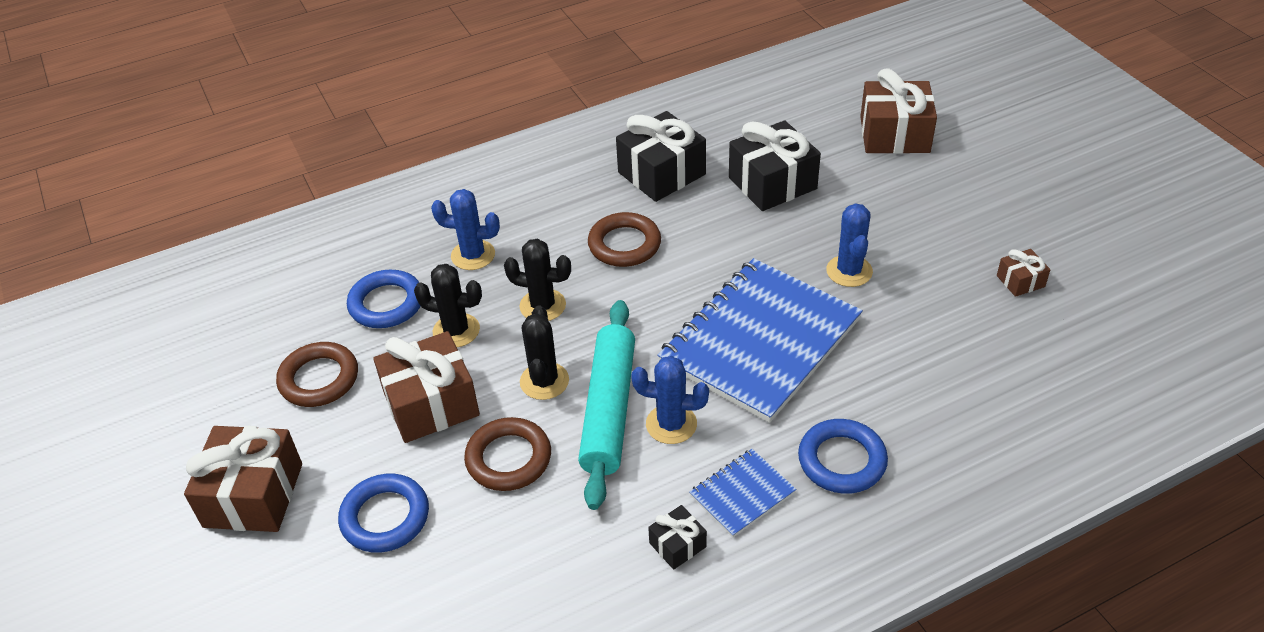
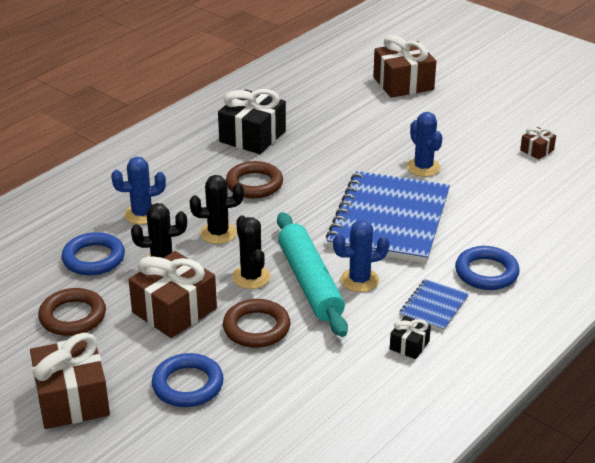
camera: 25 degrees left, 10 degrees down
black gift [729,120,821,211] -> none

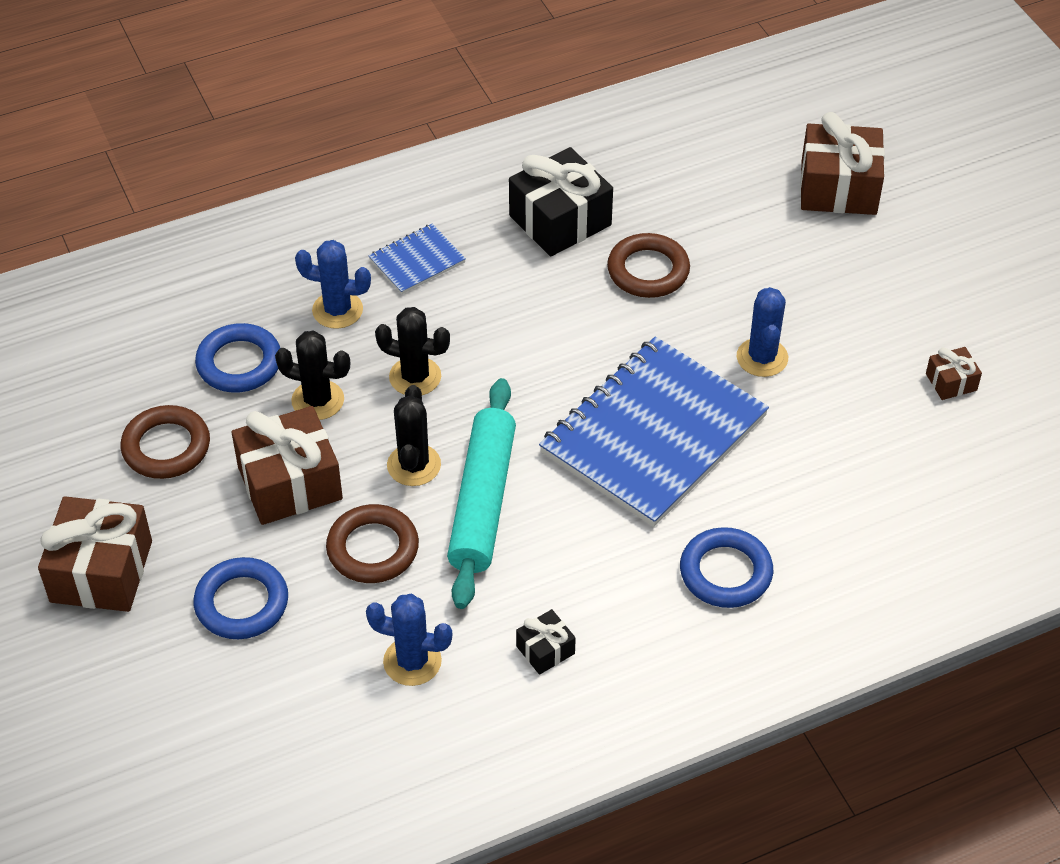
camera: 25 degrees right, 15 degrees up
brown ring [226,161,283,198] -> brown ring moved to [607,233,690,298]
blue cactus [333,220,389,292] -> blue cactus moved to [366,594,452,686]
blue notebook [399,279,469,332] -> blue notebook moved to [368,224,466,294]

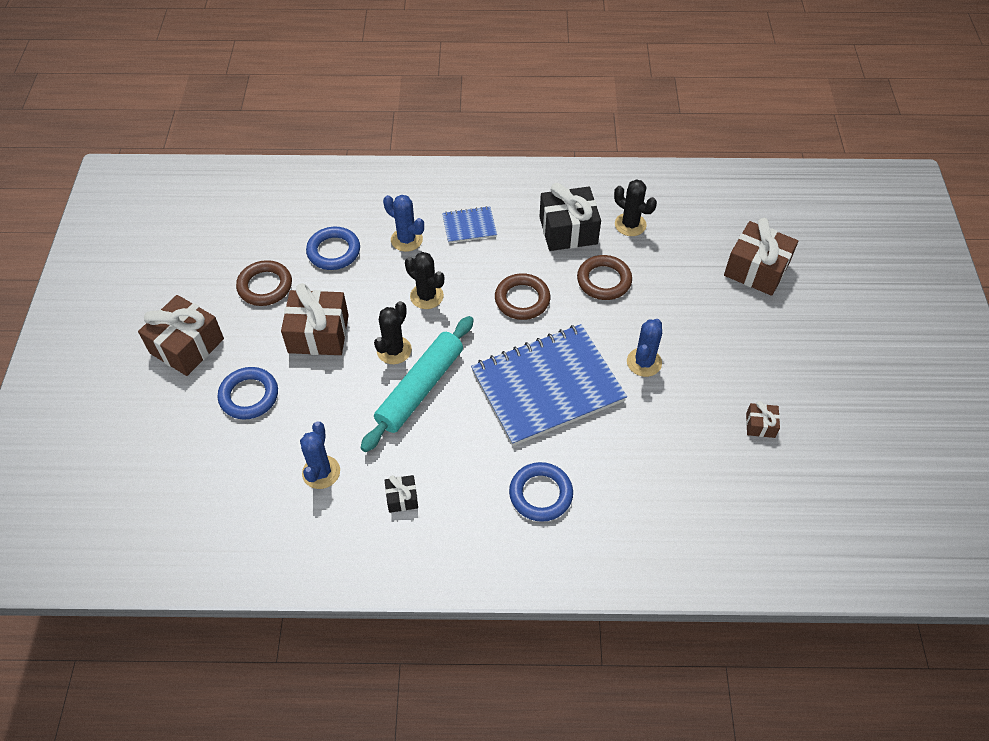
camera: 25 degrees right, 5 degrees up
black cactus [275,330,350,420] -> black cactus moved to [614,179,657,236]
brown ring [326,504,419,583] -> brown ring moved to [495,273,550,320]
blue cactus [366,594,452,686] -> blue cactus turned 60 degrees clockwise [300,421,340,489]

